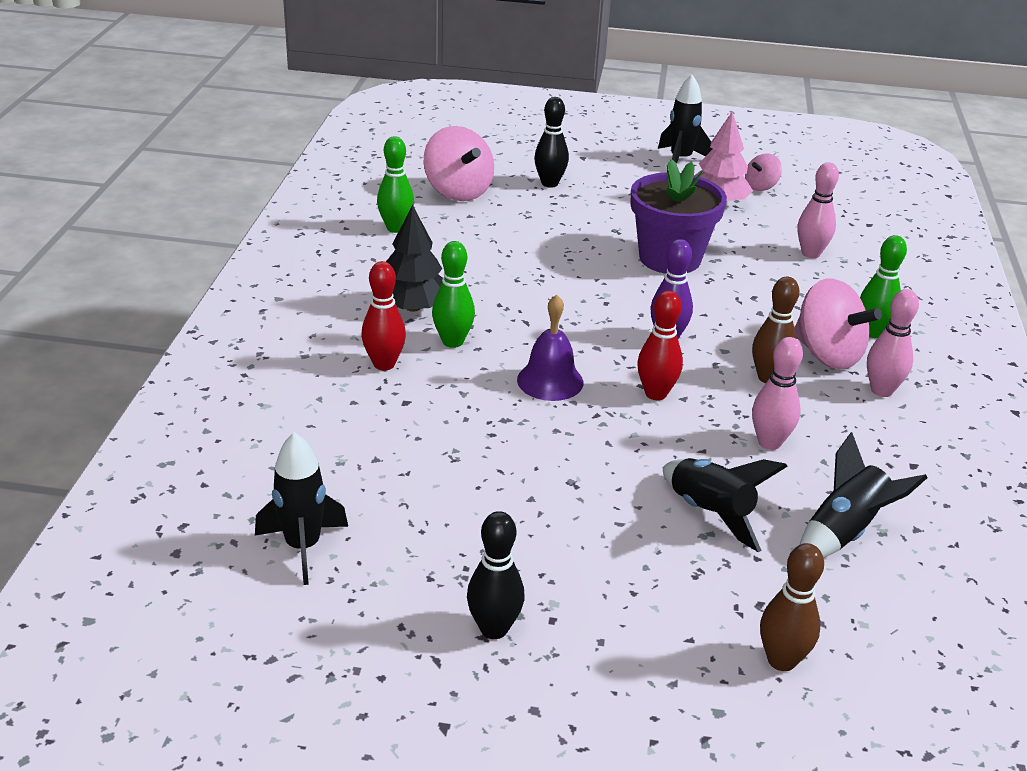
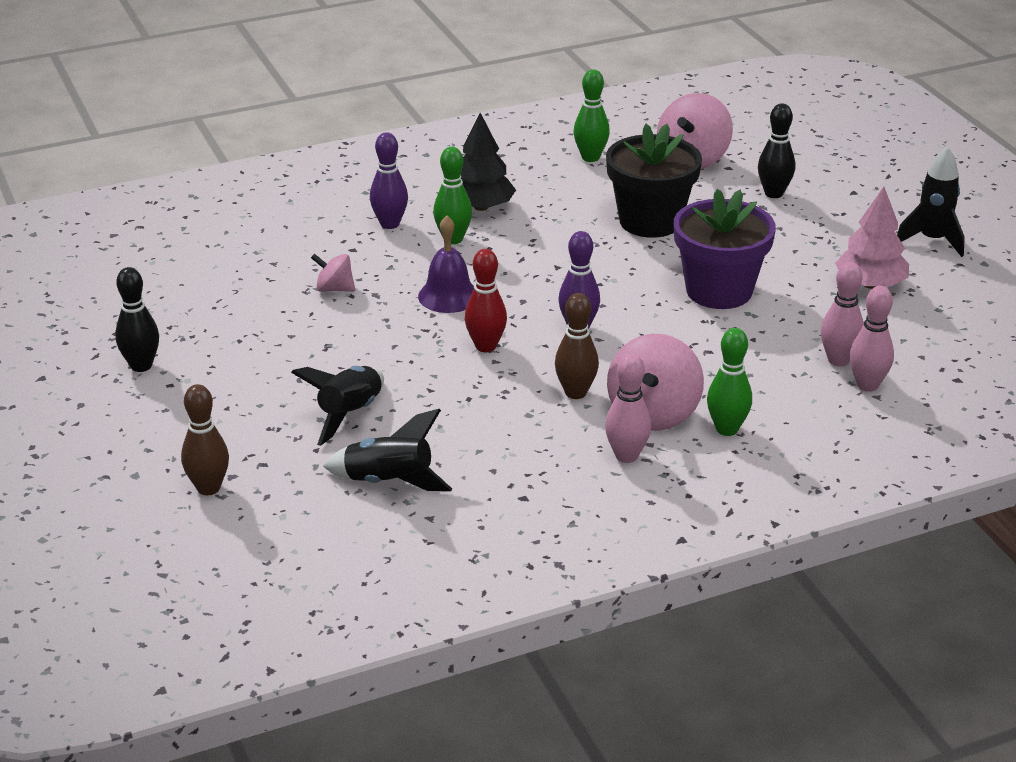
camera: 60 degrees right, 0 degrees up
black rocket [255,432,348,585] -> none
red bowling pin [361,261,406,370] -> purple bowling pin [370,132,408,229]
pink spinning top [745,153,782,191] -> pink spinning top moved to [311,254,355,292]
pink bowling pin [752,337,803,450] -> pink bowling pin moved to [849,286,894,392]
none -> black flower pot [606,124,702,238]

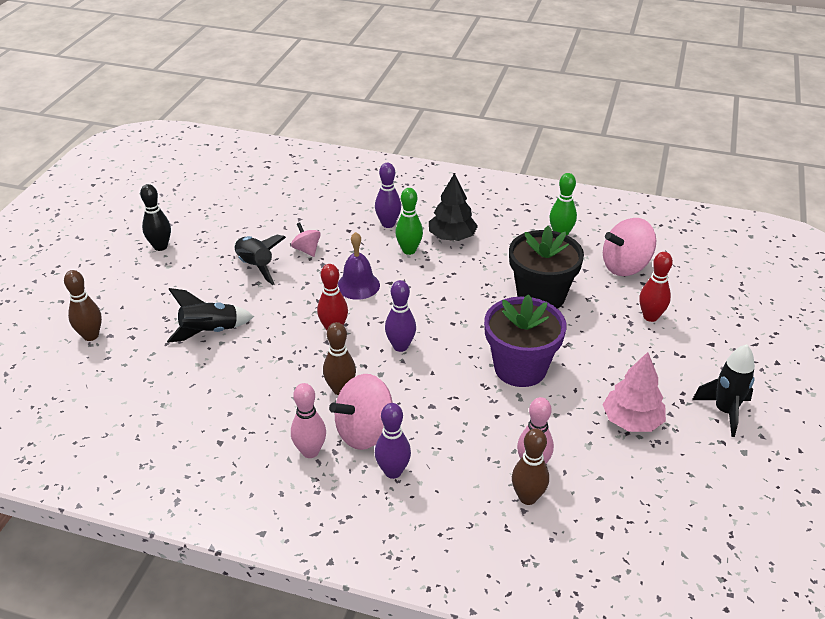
camera: 40 degrees right, 5 degrees up
black rocket [323,409,452,491] -> black rocket moved to [234,235,286,285]
green bowling pin [707,328,752,436] -> purple bowling pin [375,403,411,479]
black bowling pin [758,103,795,198] -> red bowling pin [639,252,673,322]
pink bowling pin [849,286,894,392] -> brown bowling pin [512,428,549,505]

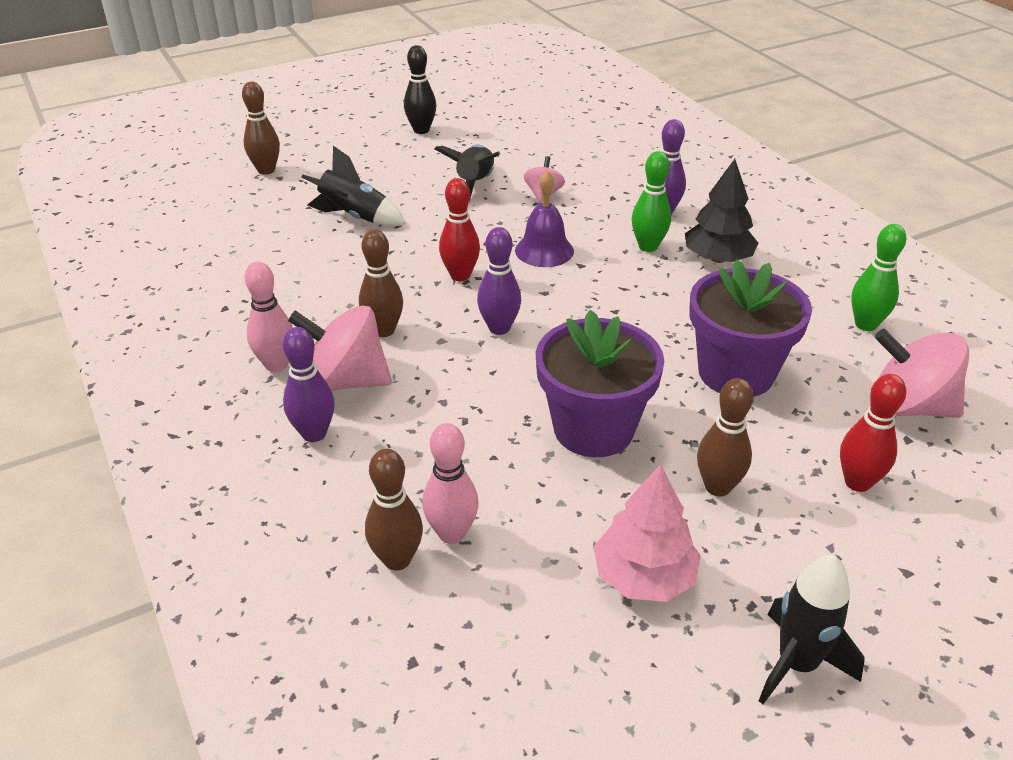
camera: 45 degrees right, 0 degrees up
black flower pot [509,225,584,309] -> purple flower pot [689,259,812,397]
none -> brown bowling pin [697,378,754,497]

